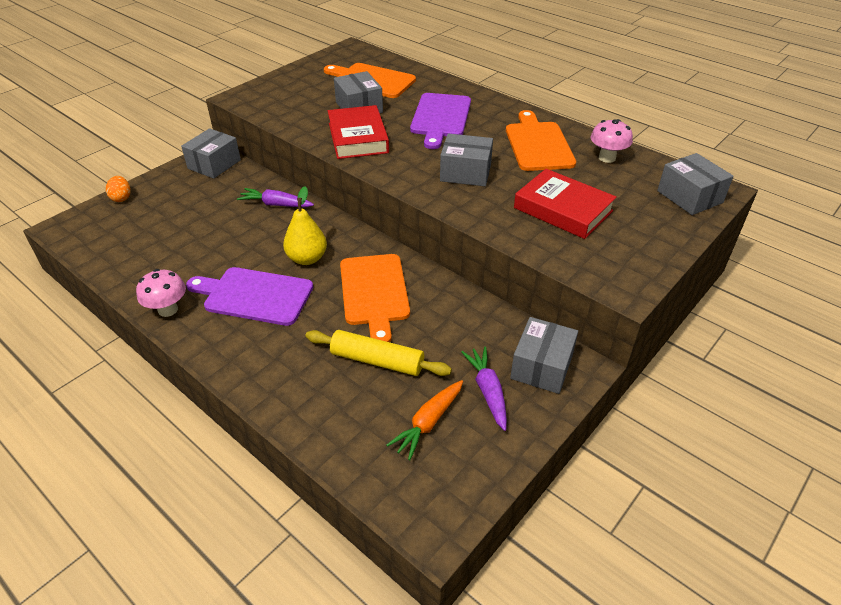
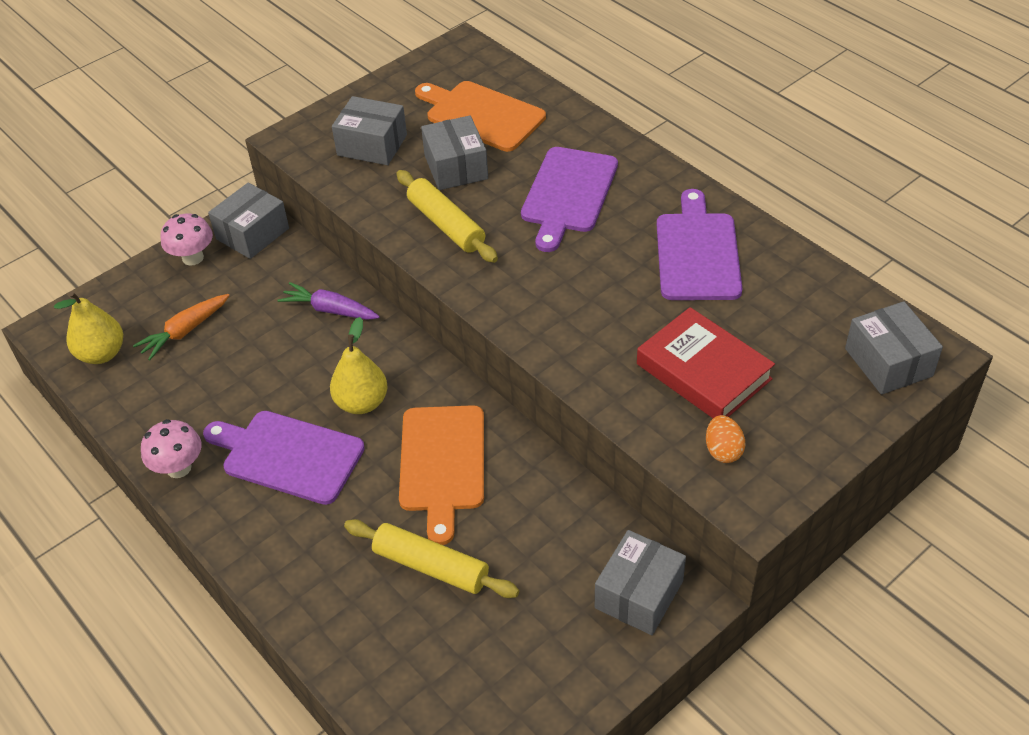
camera: 10 degrees right, 5 degrees up
orange egg [106,176,130,202] -> orange egg moved to [706,415,745,463]
red book [328,105,389,159] -> yellow rolling pin [396,170,498,263]
orange carrot [387,380,463,460] -> orange carrot moved to [133,294,230,360]
grey box [440,133,493,186] -> grey box moved to [332,96,407,165]
purple carrot [461,346,507,431] -> none
orange cutting board [506,110,576,171] -> purple cutting board [657,189,742,300]
pink mushroom [591,119,633,163] -> pink mushroom moved to [161,214,213,266]
none -> yellow pear [54,291,123,364]

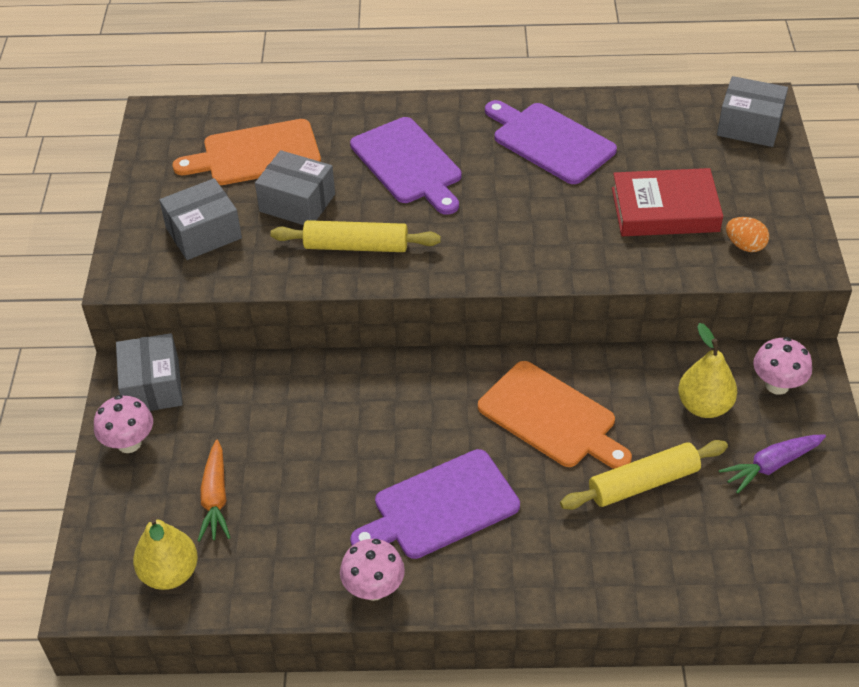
camera: 50 degrees left, 0 degrees up
purple carrot [277,282,380,320] -> purple carrot moved to [719,434,826,494]
yellow pear [330,317,387,414] -> yellow pear moved to [678,323,737,418]
grey box [595,530,686,635] -> pink mushroom [753,337,812,395]

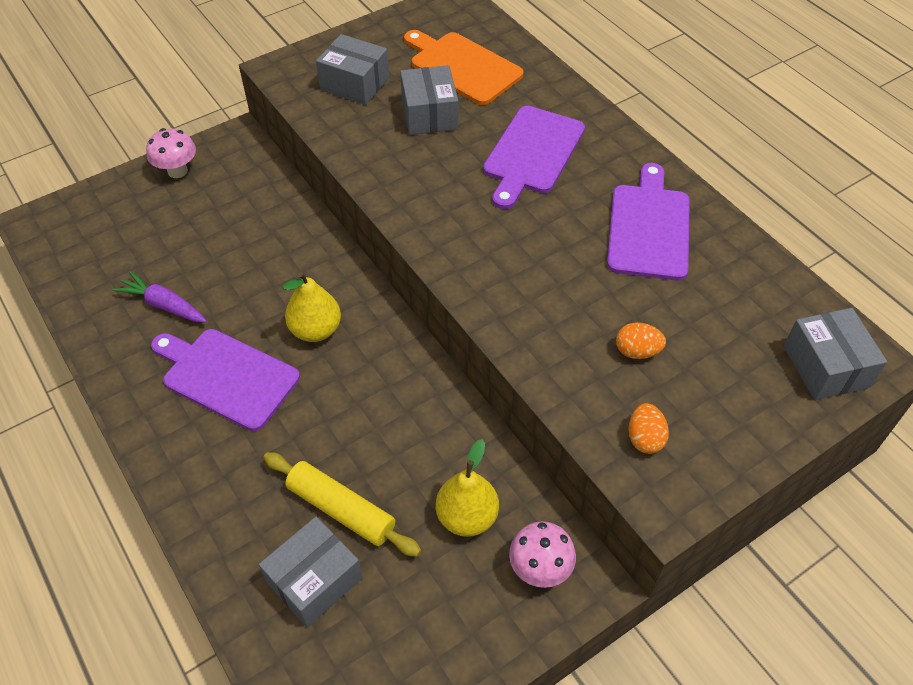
camera: 55 degrees right, 5 degrees up
grey box [116,333,183,411] -> grey box moved to [259,517,363,628]
yellow pear [133,516,198,590] -> yellow pear moved to [283,272,341,342]
orange carrot [198,440,231,542] -> none
yellow rolling pin [270,220,441,252] -> none
pink mushroom [340,539,405,601] -> none
orange cutting board [478,361,632,469] -> none
red book [612,168,723,236] -> orange egg [616,322,666,359]
purple carrot [719,434,826,494] -> purple carrot moved to [112,271,207,323]

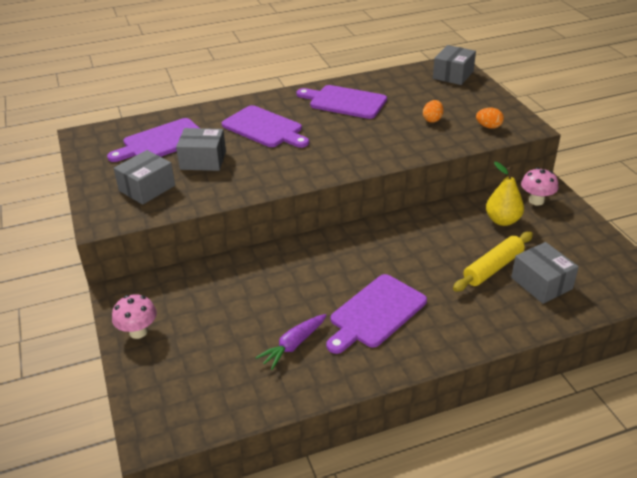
camera: 75 degrees left, 15 degrees down
yellow pear [283,272,341,342] -> none
orange cutting board [404,30,524,105] -> purple cutting board [107,118,199,162]
grey box [783,308,887,400] -> grey box turned 60 degrees counterclockwise [433,45,476,85]

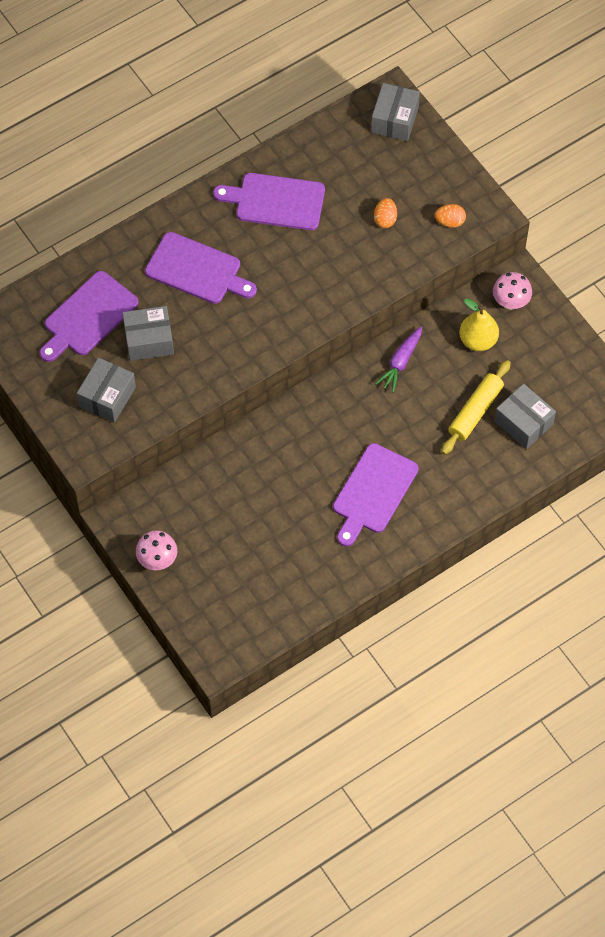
camera: 15 degrees left, 25 degrees up
purple carrot [255,314,327,370] -> purple carrot moved to [375,327,422,393]

